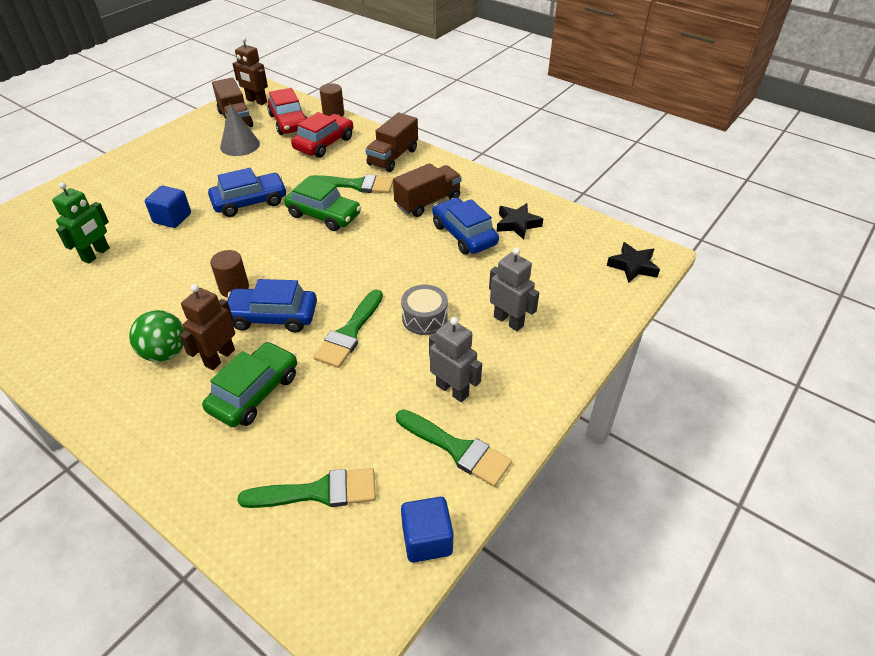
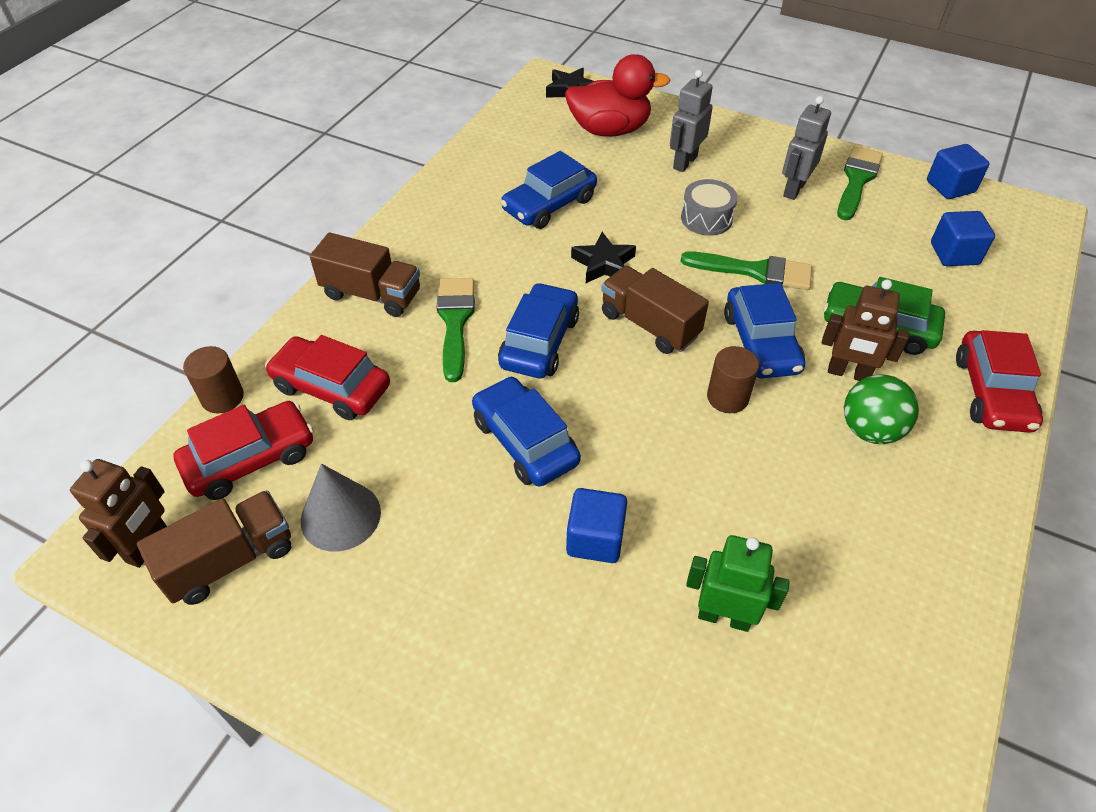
camera: 100 degrees left, 5 degrees up
green brush [238,468,376,508] -> blue cube [931,211,995,266]
green car [284,176,361,231] -> blue car [498,283,579,378]
brown truck [393,163,462,217] -> brown truck moved to [601,266,709,354]
black star [497,203,543,239] -> black star moved to [571,232,636,283]
none -> red duck [565,54,670,137]
none -> red car [956,330,1043,433]

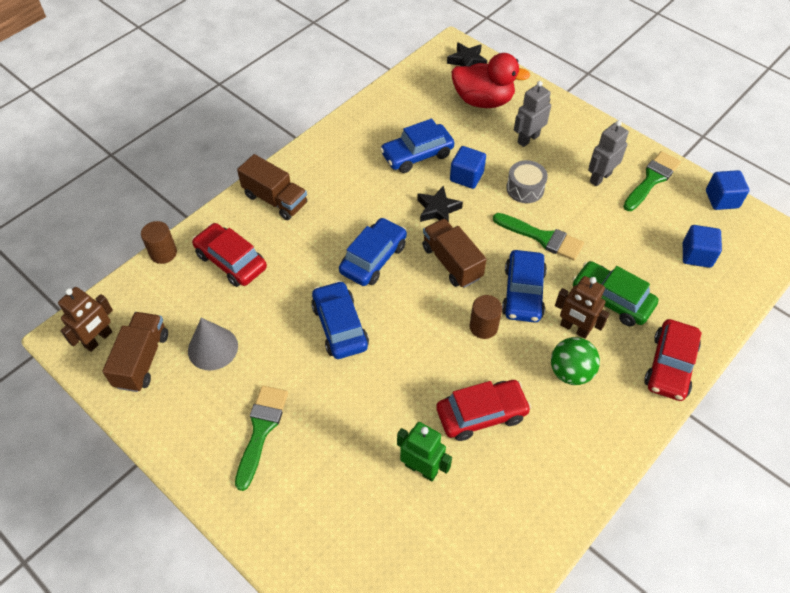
camera: 15 degrees right, 5 degrees up
brown truck [137,490,291,605] -> brown truck turned 60 degrees counterclockwise [102,312,168,392]
red car [173,401,314,500] -> red car moved to [436,380,531,441]
green brush [437,278,475,382] -> green brush moved to [235,386,288,491]
blue cube [566,488,627,563] -> blue cube moved to [450,146,486,189]

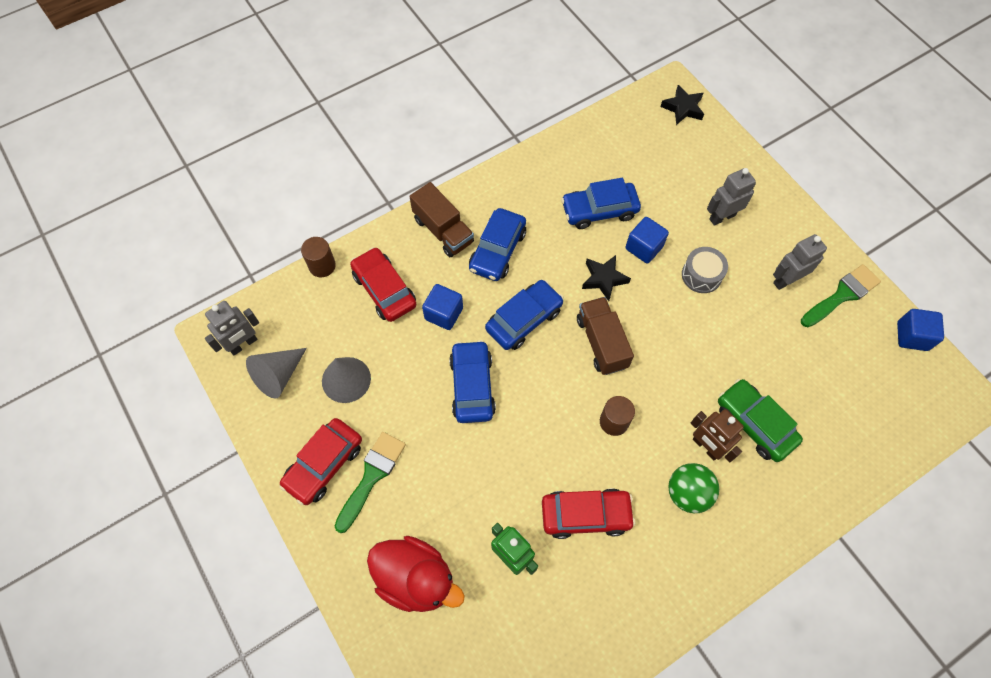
camera: 15 degrees right, 10 degrees up
brown robot [58,287,113,352] -> grey robot [205,301,259,356]
brown truck [102,312,168,392] -> grey cone [246,348,307,398]
red duck [451,53,530,108] -> red duck moved to [367,536,465,612]
green brush [493,213,584,261] -> none
blue car [502,250,547,323] -> blue car moved to [469,208,526,281]
red car [644,319,702,401] -> red car moved to [279,418,362,505]
blue cube [683,225,722,268] -> blue cube moved to [422,284,463,330]

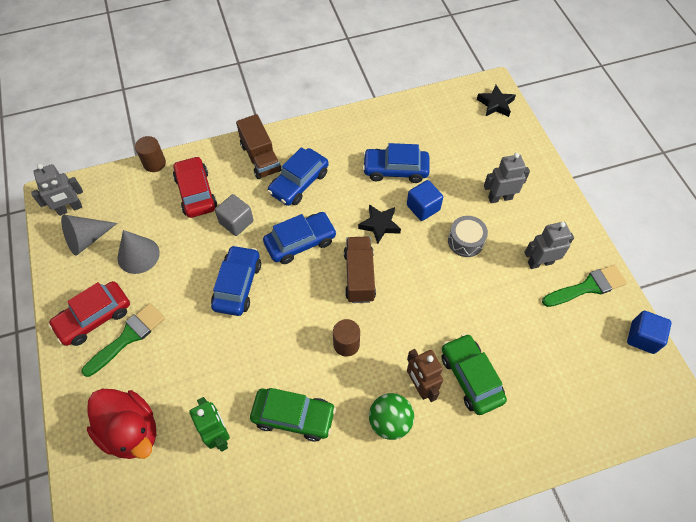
camera: 15 degrees right, 5 degrees down
blue cube [422,284,463,330] -> grey cube [215,194,253,236]
red car [542,488,635,539] -> green car [250,388,336,442]

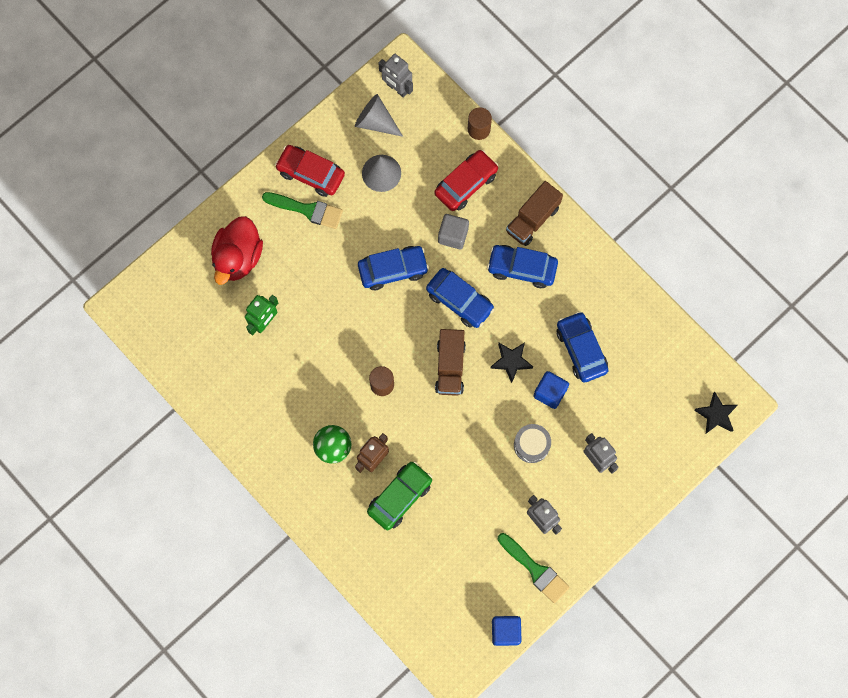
camera: 65 degrees right, 15 degrees up
green car [250,388,336,442] -> none
brown truck [344,237,376,303] -> brown truck turned 120 degrees clockwise [435,329,466,396]

